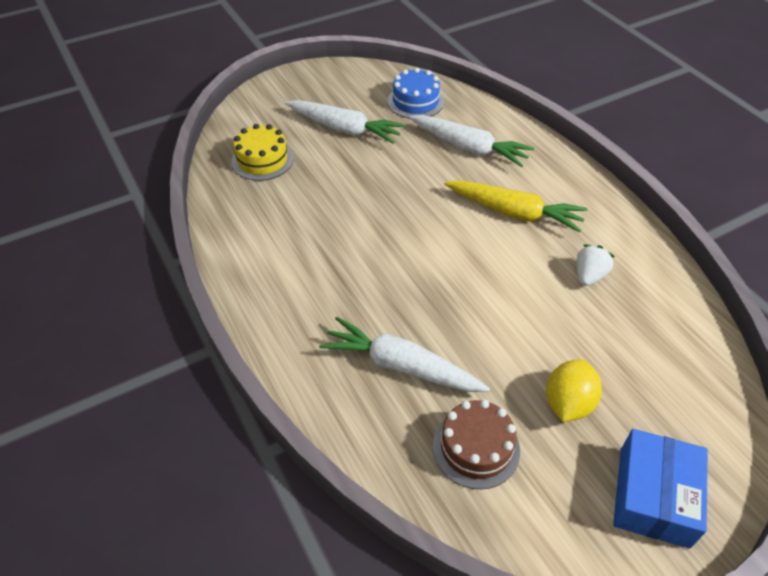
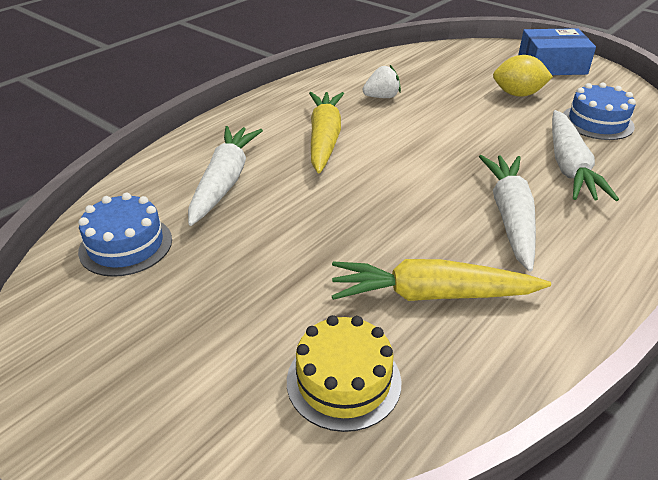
camera: 110 degrees left, 10 degrees down
white carrot [285,100,405,144] -> white carrot moved to [479,155,536,272]
brown cake [433,400,520,489] -> blue cake [563,82,636,140]
white strawberry [577,244,615,286] -> white strawberry turned 150 degrees clockwise [363,65,401,98]
none -> yellow carrot [332,259,551,301]

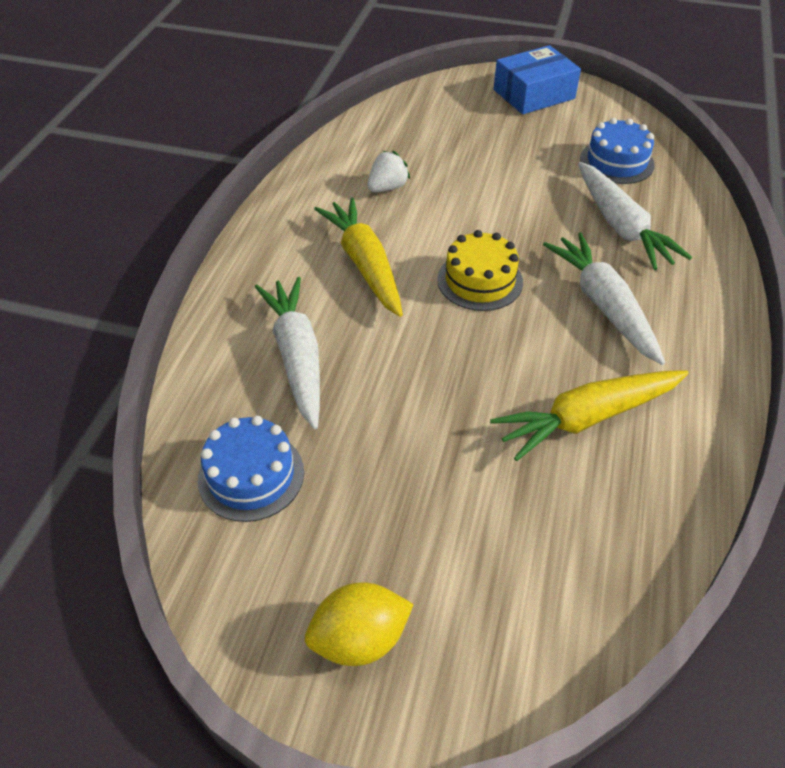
camera: 25 degrees left, 10 degrees up
yellow cake [287,315,401,432] -> yellow cake moved to [437,230,523,311]
yellow lemon [493,55,553,97] -> yellow lemon moved to [305,582,414,666]

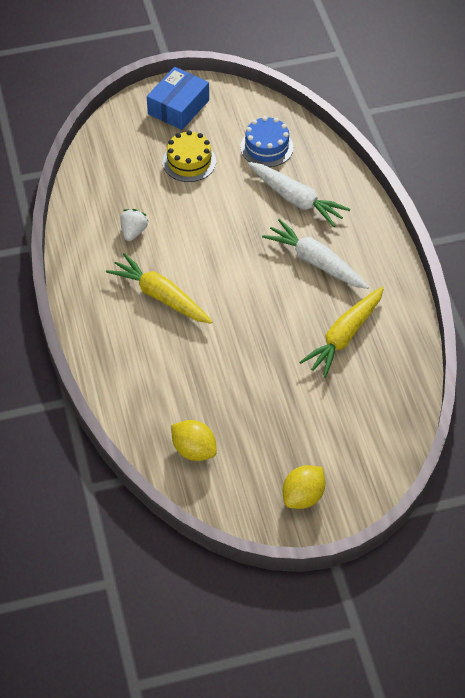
camera: 30 degrees left, 5 degrees up
blue cake [198,416,304,522] -> yellow lemon [171,420,217,461]
white carrot [255,277,320,429] -> none
yellow cake [437,230,523,311] -> yellow cake moved to [163,130,216,182]

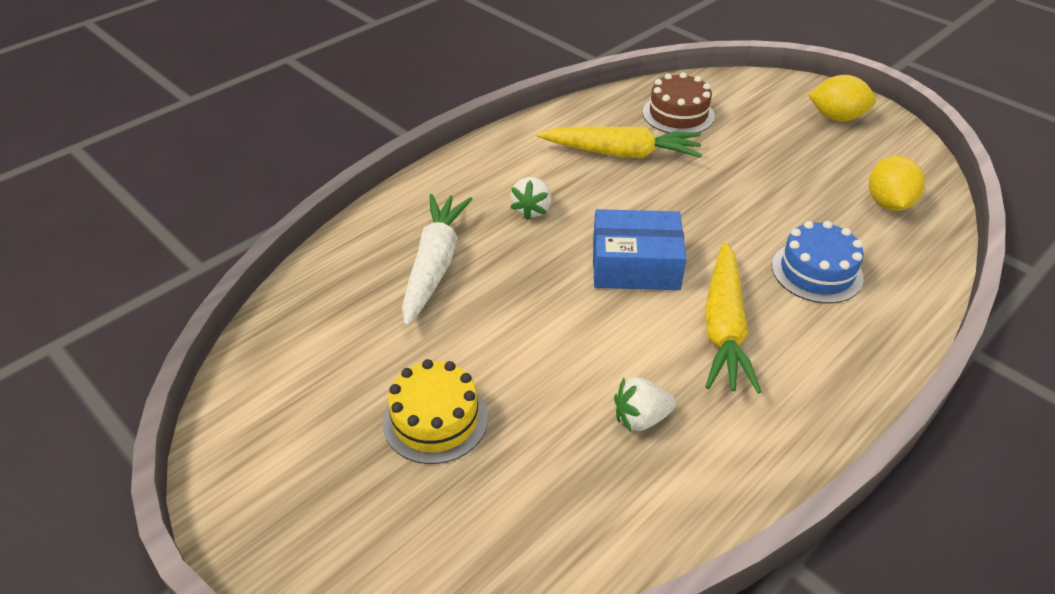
camera: 120 degrees left, 10 degrees down
blue box [147,67,209,130] -> blue box moved to [593,209,687,290]
blue cake [240,116,294,167] -> blue cake moved to [772,221,864,303]
white carrot [262,219,369,289] -> white strawberry [510,177,552,220]
none -> brown cake [643,72,715,133]

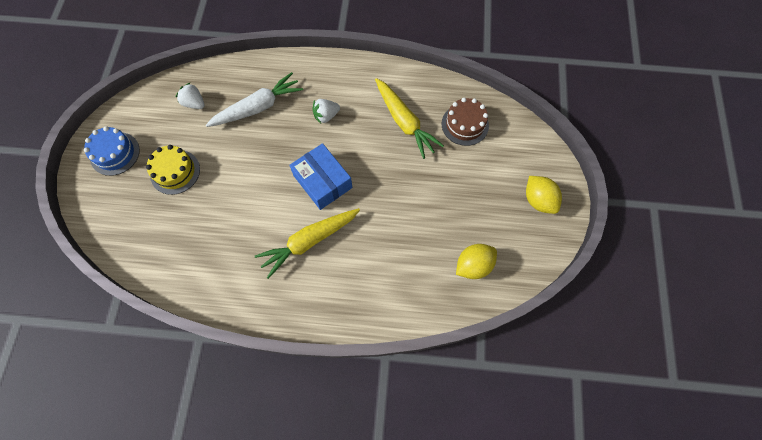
camera: 50 degrees right, 25 degrees up
white strawberry [614,377,676,432] -> white strawberry moved to [176,82,205,109]
blue cake [772,221,864,303] -> blue cake moved to [84,126,140,176]

